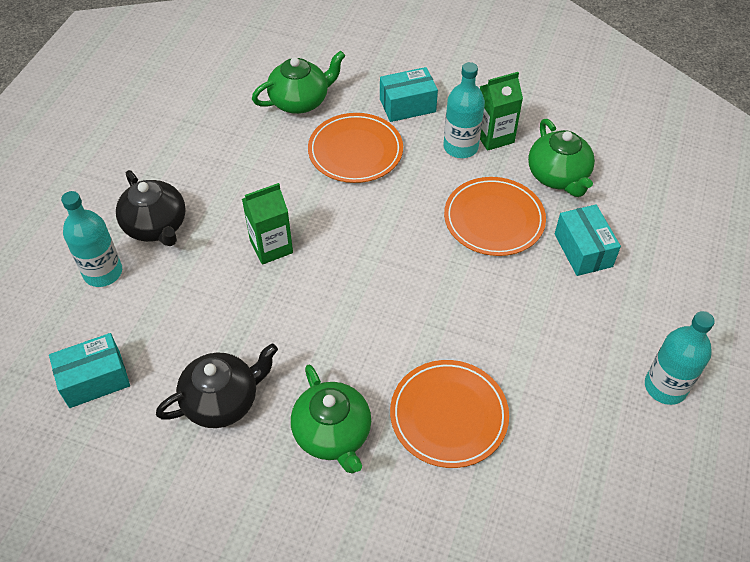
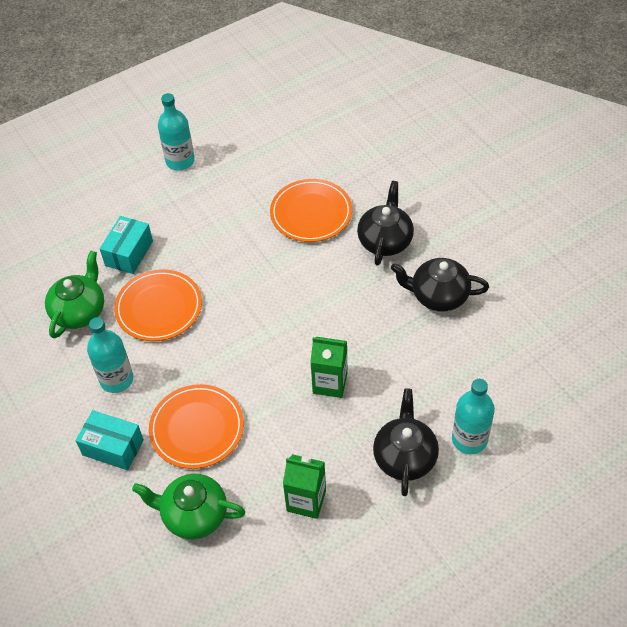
camera: 140 degrees left, 0 degrees up
turquoise box [49,333,130,408] -> none
green teapot [291,365,371,473] -> black teapot [357,181,414,266]
green carton [480,72,523,151] -> green carton moved to [283,454,326,519]

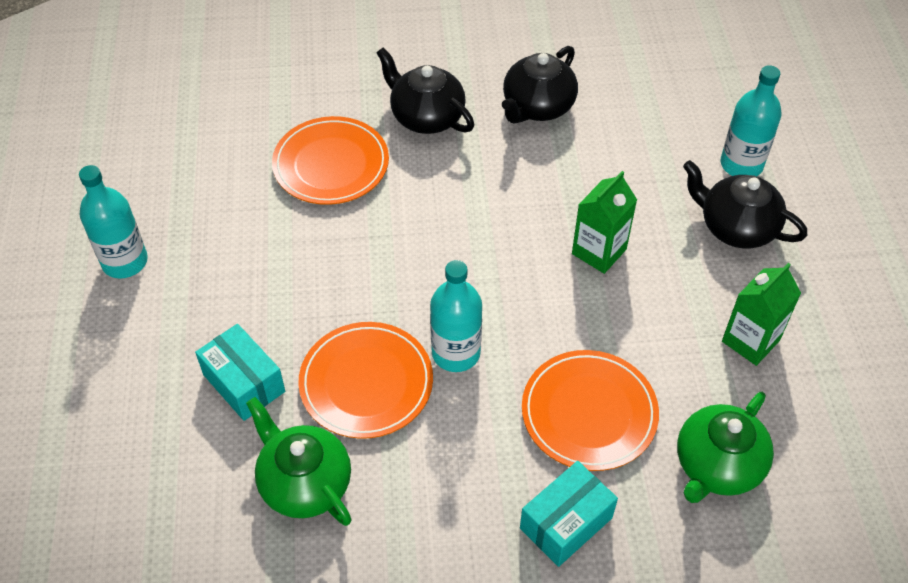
camera: 65 degrees left, 0 degrees up
turquoise bottle [87,317,133,393] -> turquoise bottle moved to [430,260,482,372]

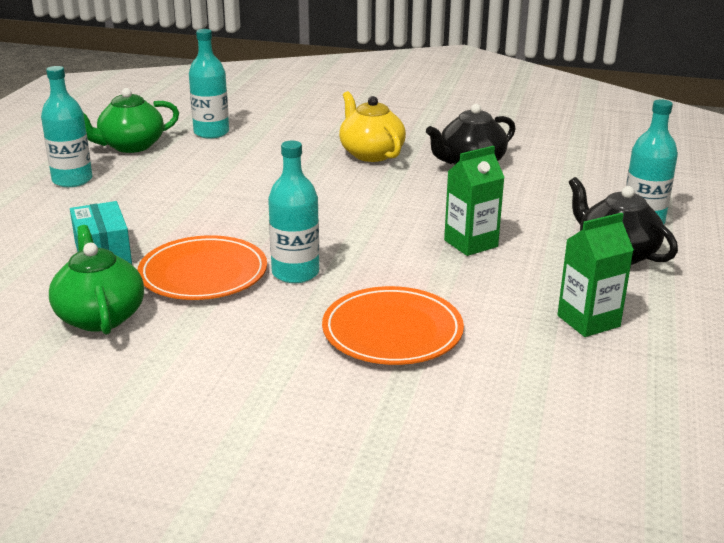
camera: 20 degrees right, 25 degrees down
orange plate [272,116,389,205] -> none
black teapot [377,47,474,134] -> yellow teapot [339,91,406,162]
turquoise box [520,461,618,567] -> none
green teapot [677,392,774,503] -> green teapot moved to [84,88,179,153]
none -> turquoise bottle [189,29,229,138]

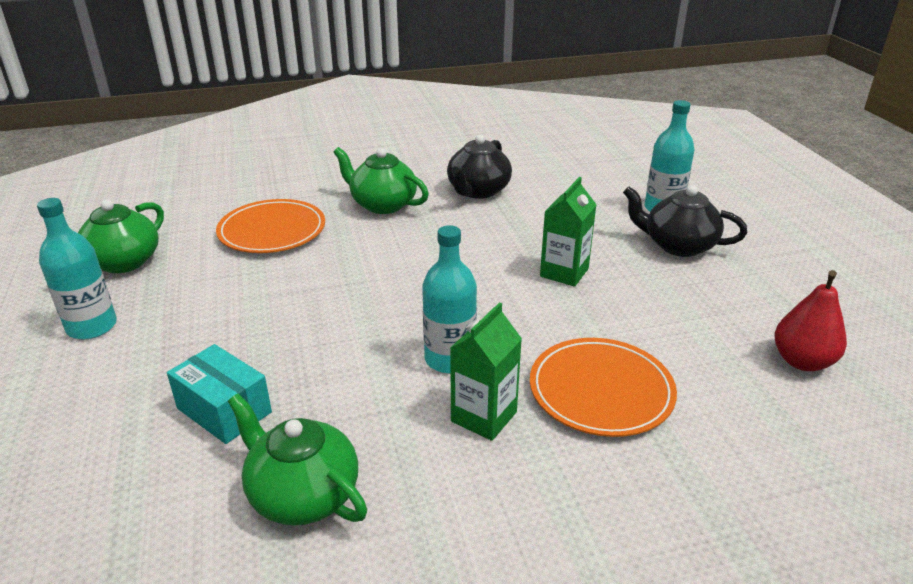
camera: 30 degrees left, 5 degrees up
orange plate [138,235,267,300] -> orange plate moved to [216,199,325,253]
turquoise bottle [189,29,229,138] -> none
yellow teapot [339,91,406,162] -> green teapot [333,147,429,214]
green carton [557,213,634,337] -> green carton moved to [450,302,522,441]
none -> red pear [775,270,847,371]

